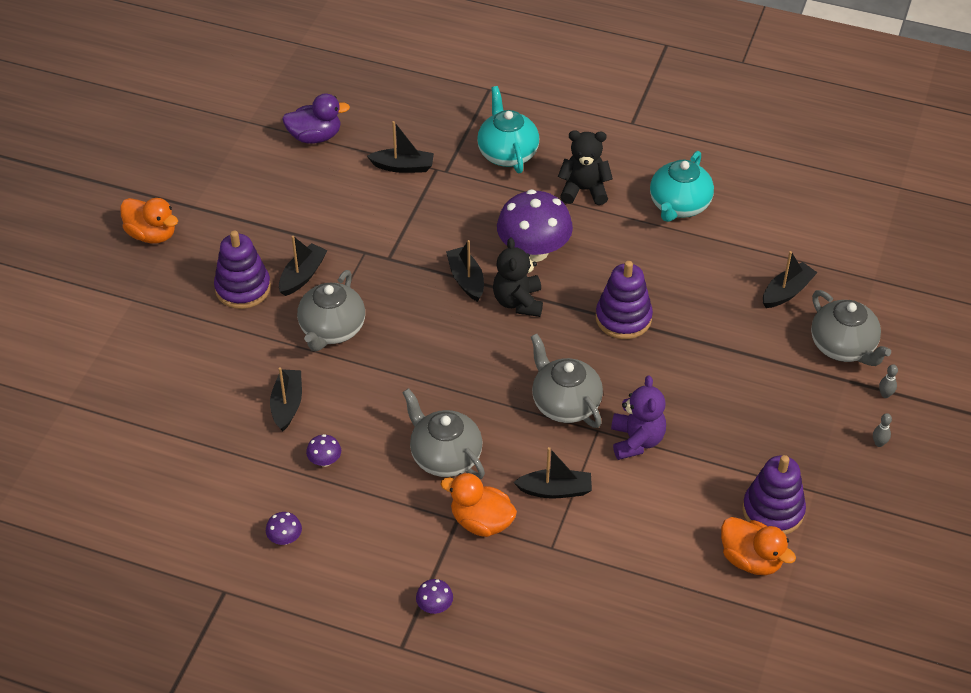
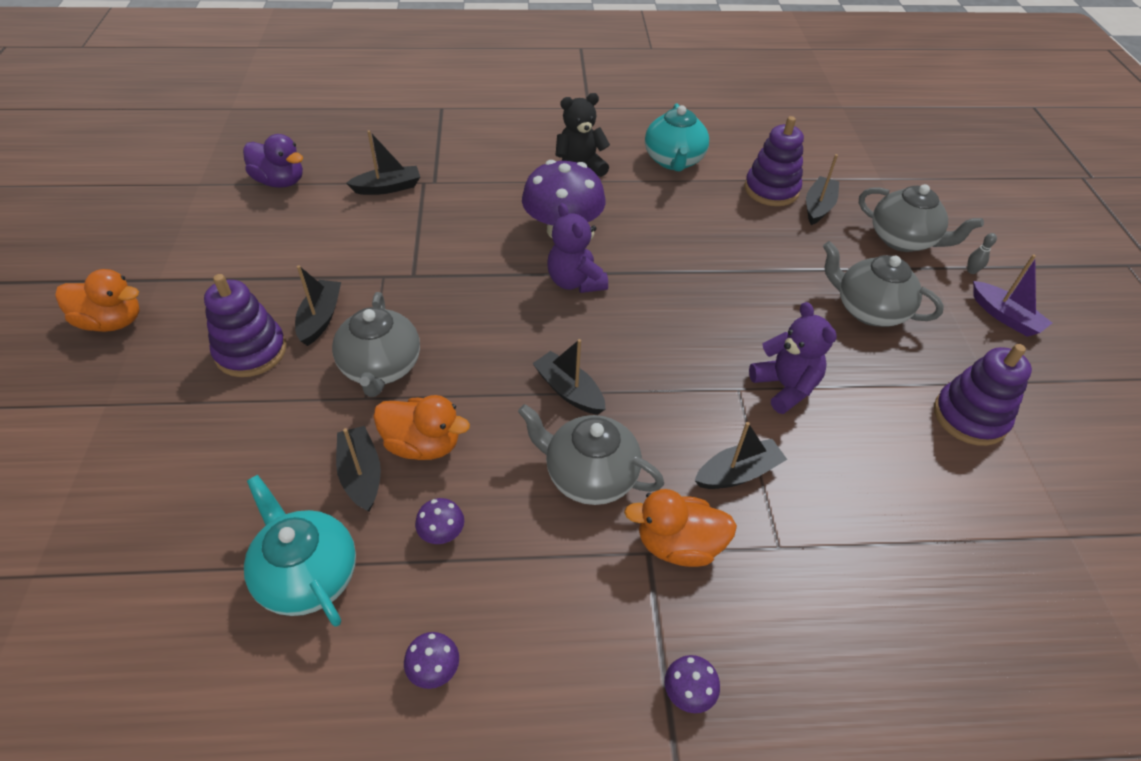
camera: 25 degrees left, 0 degrees up
purple duck [282,93,350,143] -> purple duck turned 60 degrees clockwise [243,134,303,188]
black boat [446,240,484,302] -> black boat moved to [532,339,606,415]
turquoise teapot [477,86,539,173] -> turquoise teapot moved to [244,475,356,627]
black teddy bear [493,238,543,317] -> purple teddy bear [547,203,608,293]
grey teapot [531,334,603,428] -> grey teapot moved to [823,241,944,327]
purple stacking toy [596,261,653,339] -> purple stacking toy moved to [745,116,804,206]
orange duck [721,517,796,575] -> orange duck moved to [373,395,470,460]
grey bowling pin [873,413,892,447] -> purple boat [973,254,1052,337]

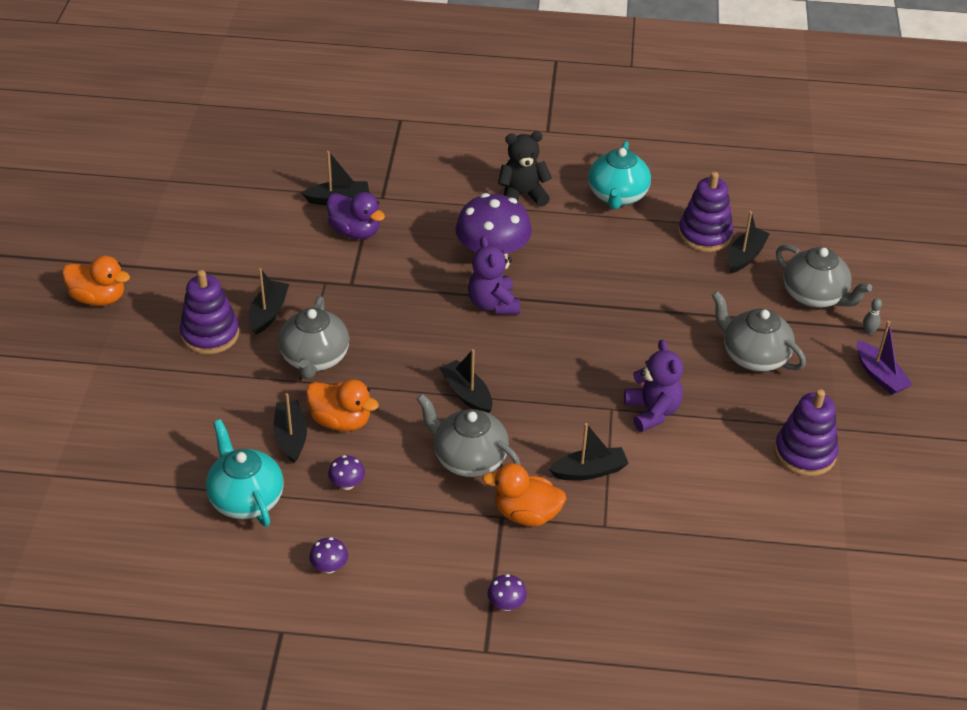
camera: 10 degrees right, 5 degrees down
purple duck [243,134,303,188] -> purple duck moved to [327,192,385,239]

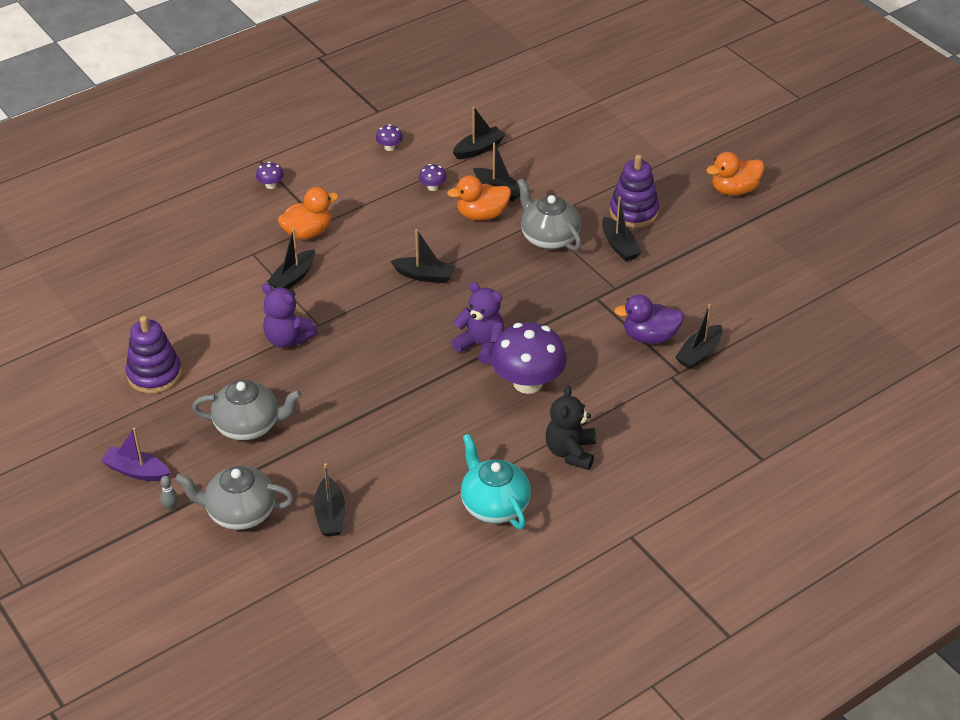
camera: 140 degrees right, 0 degrees up
turquoise teapot [206,419,284,527] -> black boat [453,107,506,159]
grey teapot [417,394,521,477] -> none
black teddy bear [498,131,552,207] -> black teddy bear turned 150 degrees clockwise [546,386,596,470]
purple stacking toy [678,172,733,252] -> none

